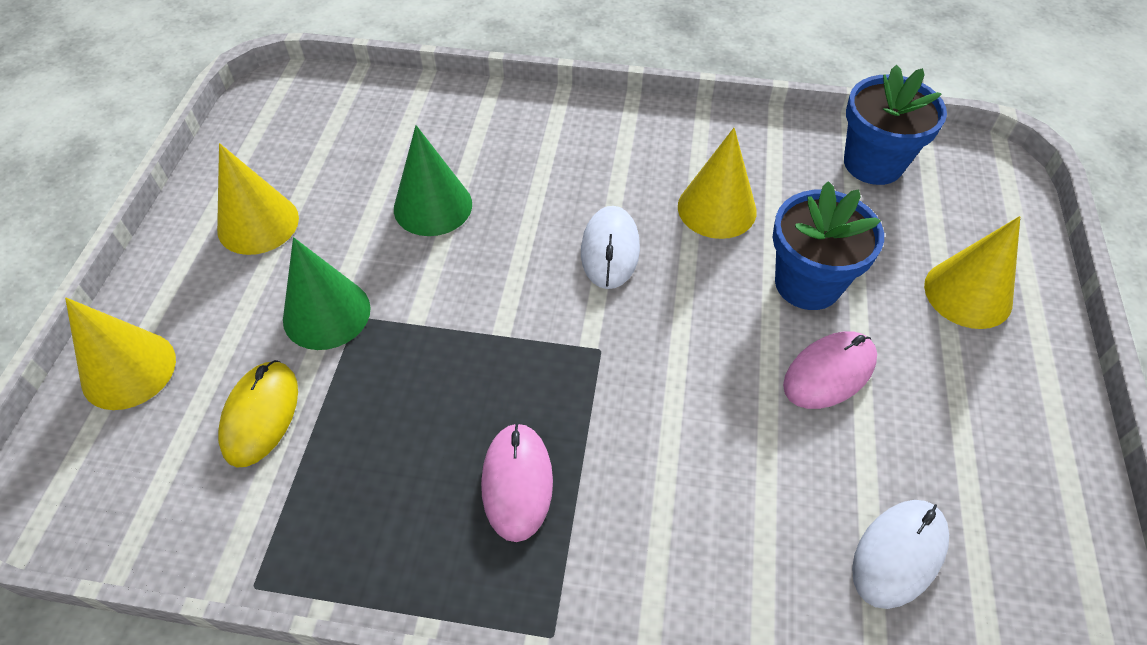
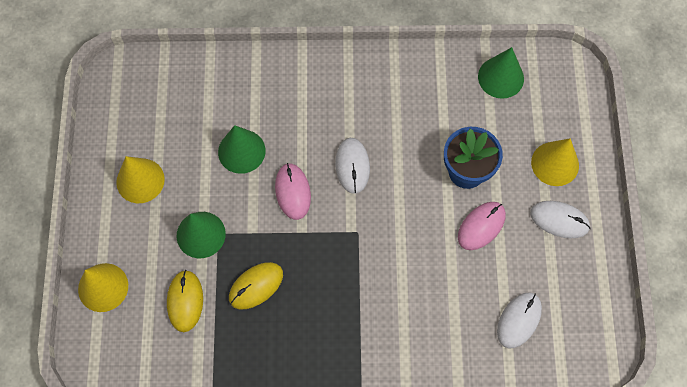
camera: 10 degrees left, 15 degrees up
pink mouse [481,423,553,542] -> pink mouse moved to [275,163,311,220]
yellow cone [678,128,757,239] -> none
blue flower pot [844,65,947,185] -> green cone [478,47,524,99]
none -> yellow mouse [229,262,283,309]
none -> white mouse [530,201,591,238]

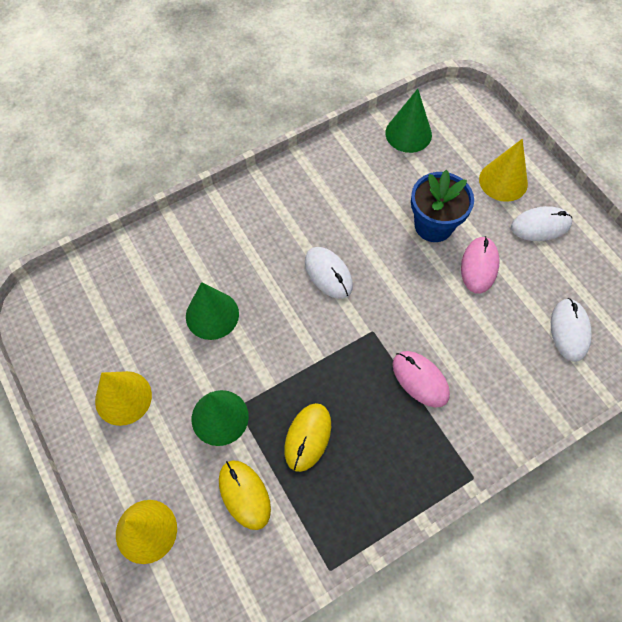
camera: 30 degrees left, 5 degrees down
pink mouse [275,163,311,220] -> pink mouse moved to [393,351,450,408]

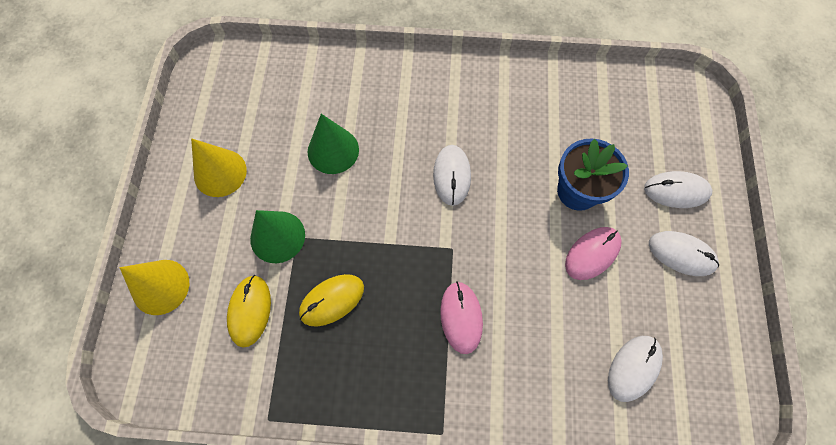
camera: 35 degrees right, 5 degrees up
green cone [385,89,432,153] -> none
yellow cone [479,139,528,202] -> white mouse [644,171,712,208]

